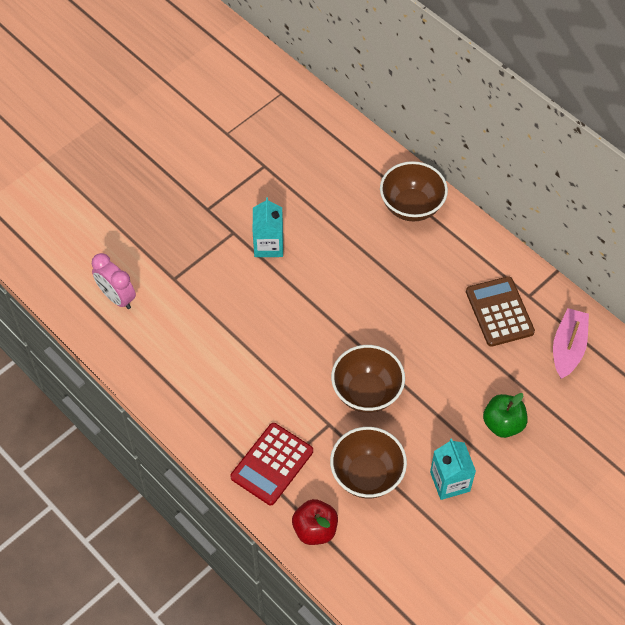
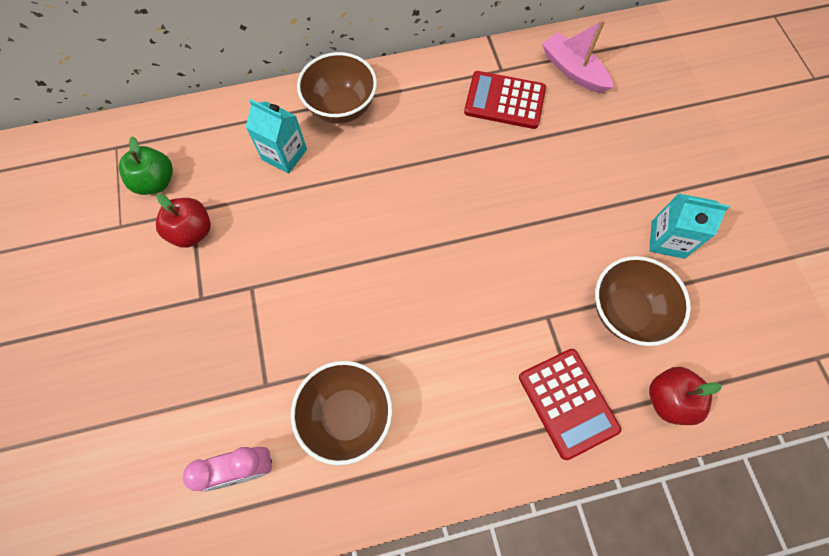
camera: 60 degrees left, 10 degrees up
turquoise carton [253,197,283,257] -> turquoise carton moved to [246,99,307,174]
brown bowl [331,345,405,413] -> brown bowl moved to [291,361,392,465]
brown calculator [466,276,535,347] -> red calculator [464,71,546,129]
green apple [483,393,527,438] -> green apple moved to [119,136,173,195]
none -> red apple [156,194,211,248]

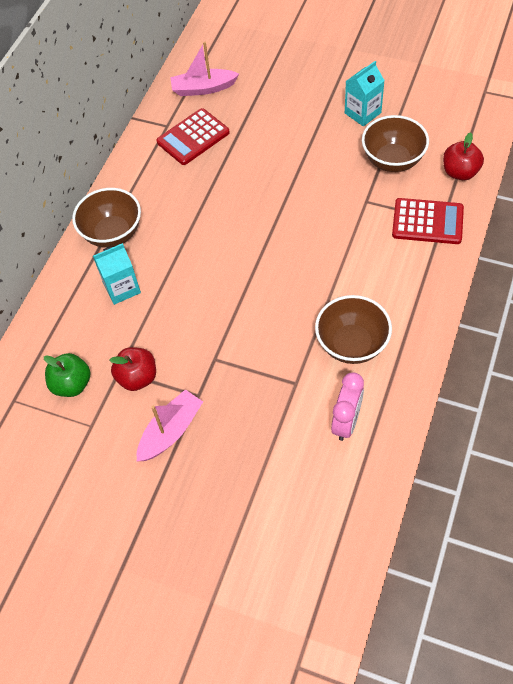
camera: 50 degrees left, 10 degrees down
none -> pink boat [137,389,203,461]

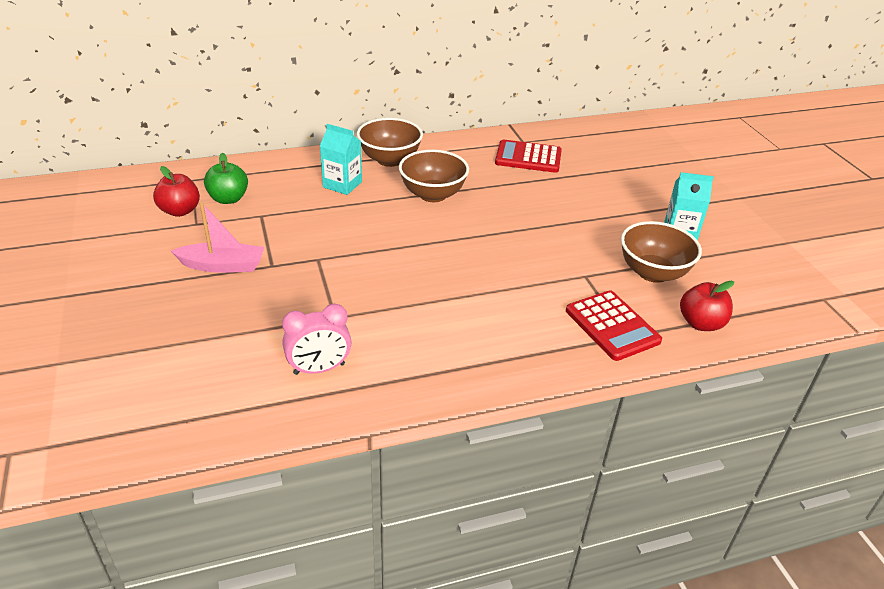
camera: 45 degrees right, 20 degrees down
red apple [110,347,156,391] -> red apple moved to [153,166,200,217]
pink boat [170,42,239,96] -> none
brown bowl [315,295,392,364] -> brown bowl moved to [399,150,469,202]

